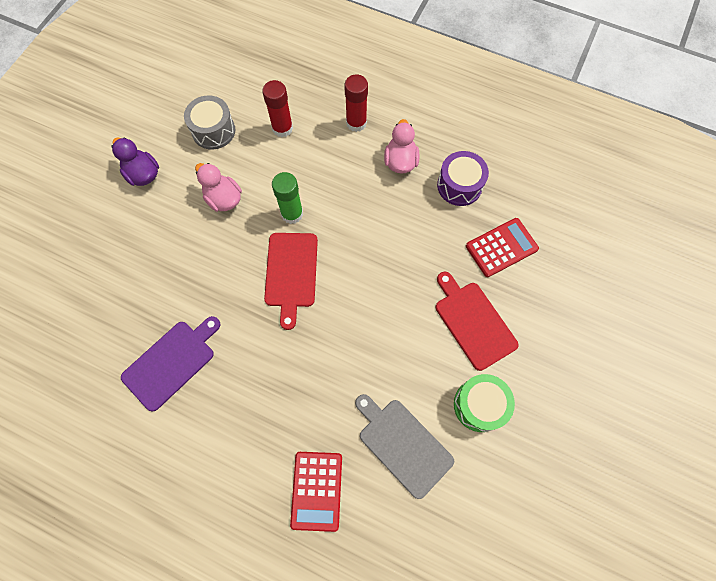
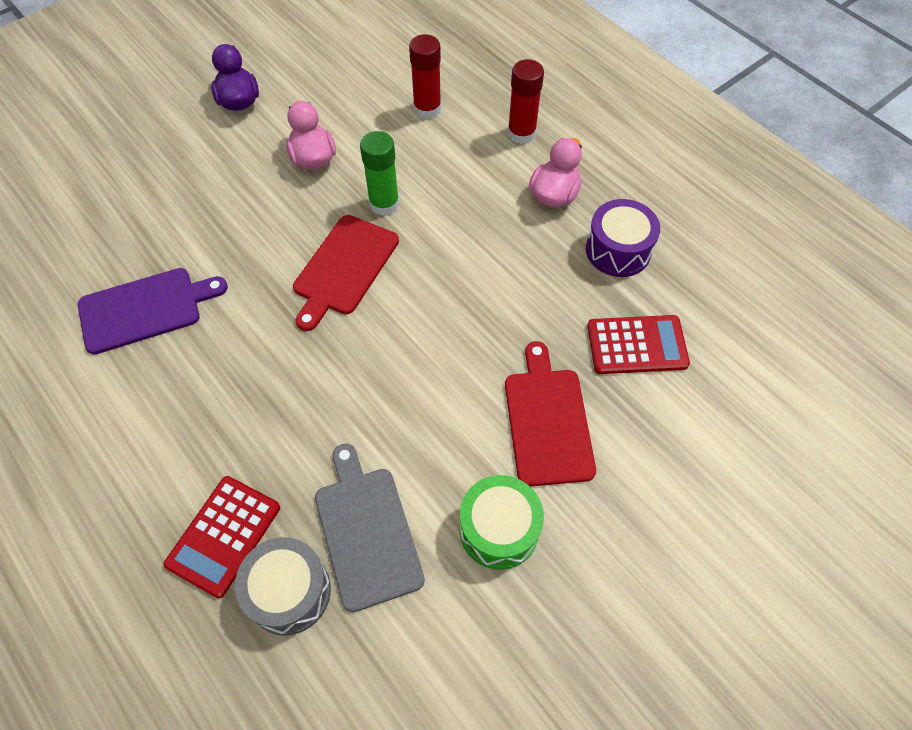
camera: 25 degrees right, 10 degrees down
grey drum [184,95,235,150] -> grey drum moved to [235,537,331,636]

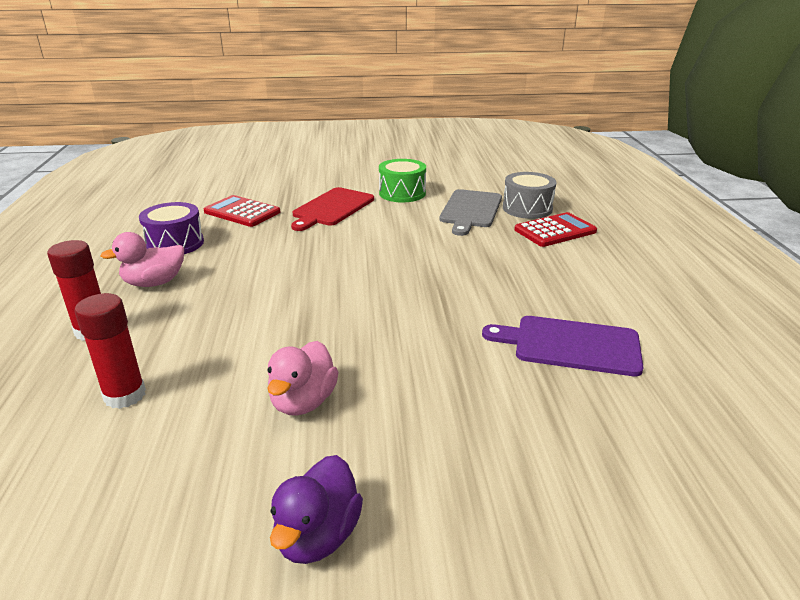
camera: 145 degrees left, 30 degrees down
red cutting board [293,215,399,331] -> none
green glue stick [360,131,399,216] -> none

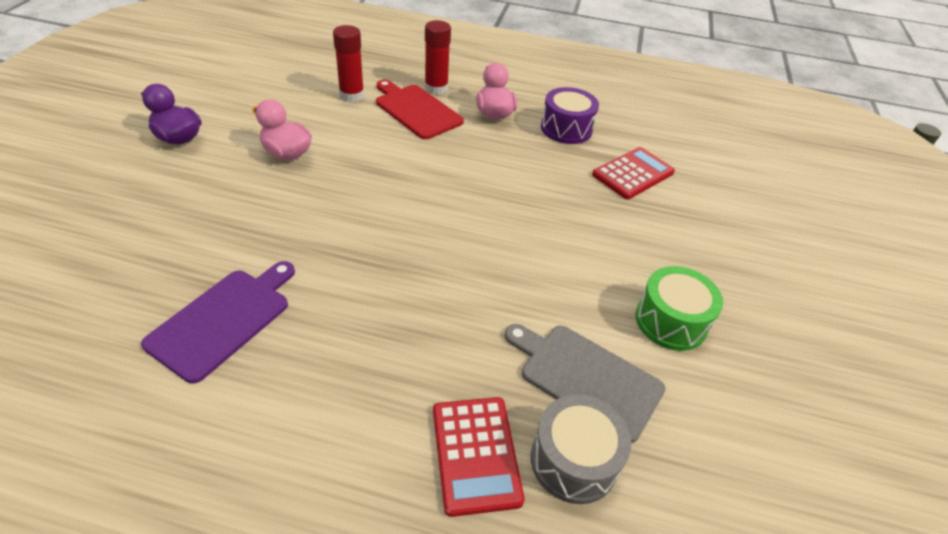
camera: 105 degrees right, 15 degrees up
red cutting board [291,187,374,231] -> red cutting board moved to [376,80,464,139]

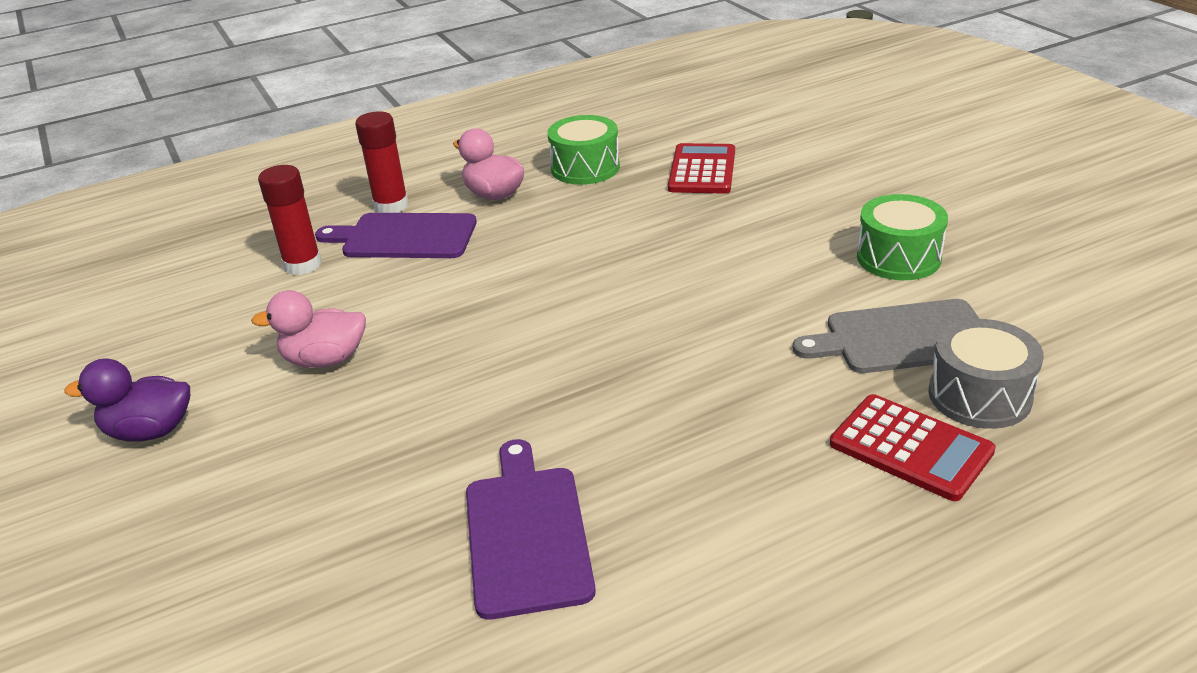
camera: 35 degrees left, 10 degrees down
red cutting board [376,80,464,139] -> purple cutting board [315,213,477,258]
purple drum [541,87,599,144] -> green drum [547,115,620,185]

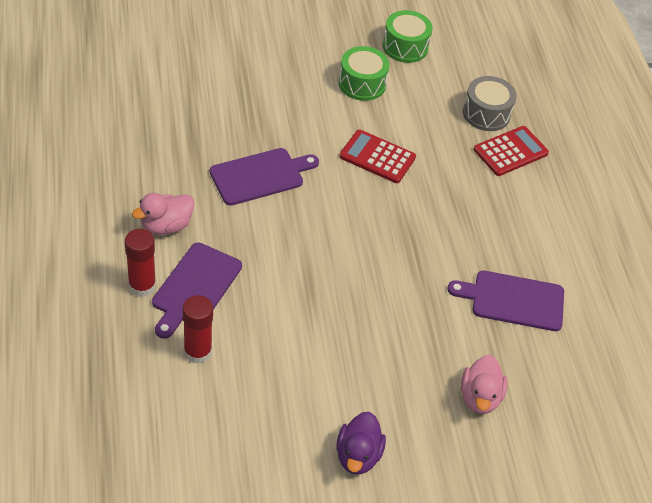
camera: 80 degrees left, 15 degrees up
pink duck [251,290,366,368] -> pink duck moved to [461,355,508,414]
green drum [547,115,620,185] -> green drum moved to [383,10,433,63]
red calculator [668,143,735,194] -> red calculator moved to [339,129,416,183]
grey cutting board [793,299,980,373] -> none
none -> purple cutting board [210,148,319,206]

